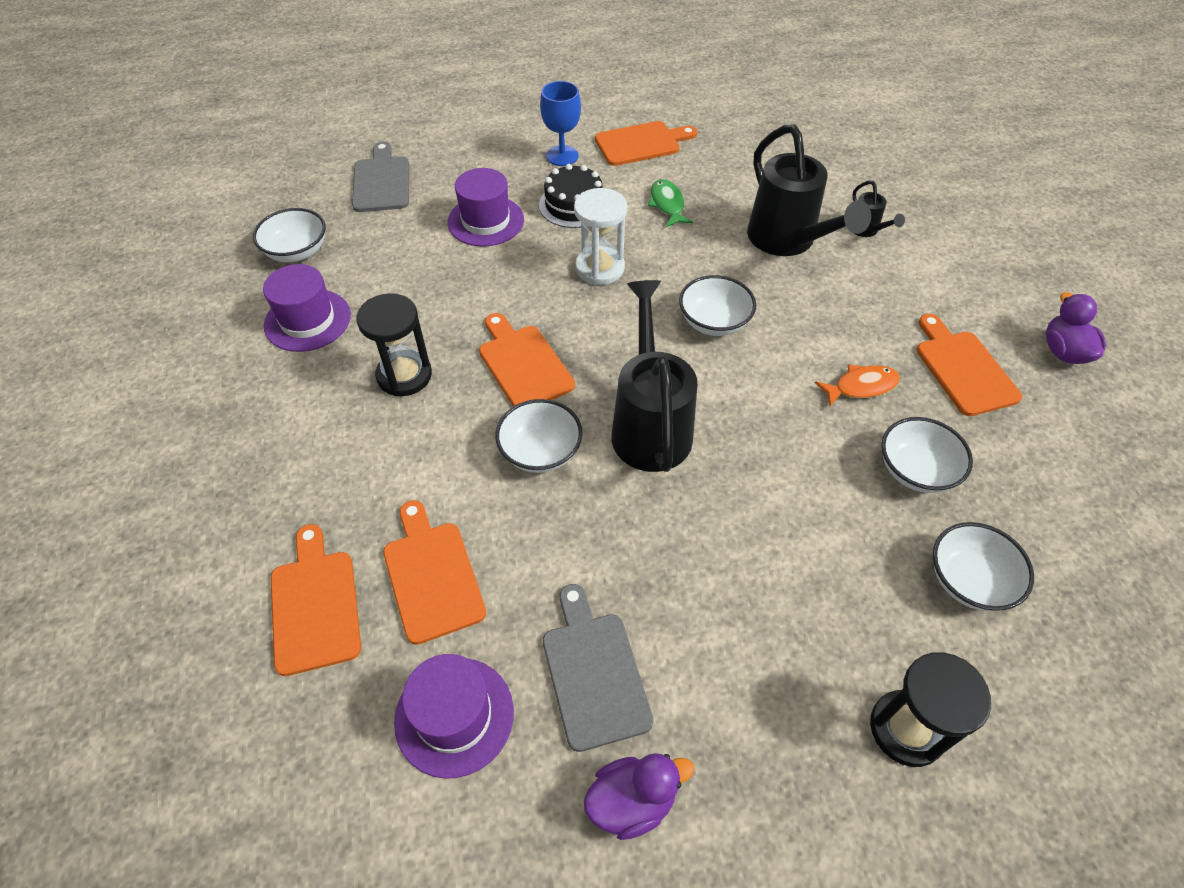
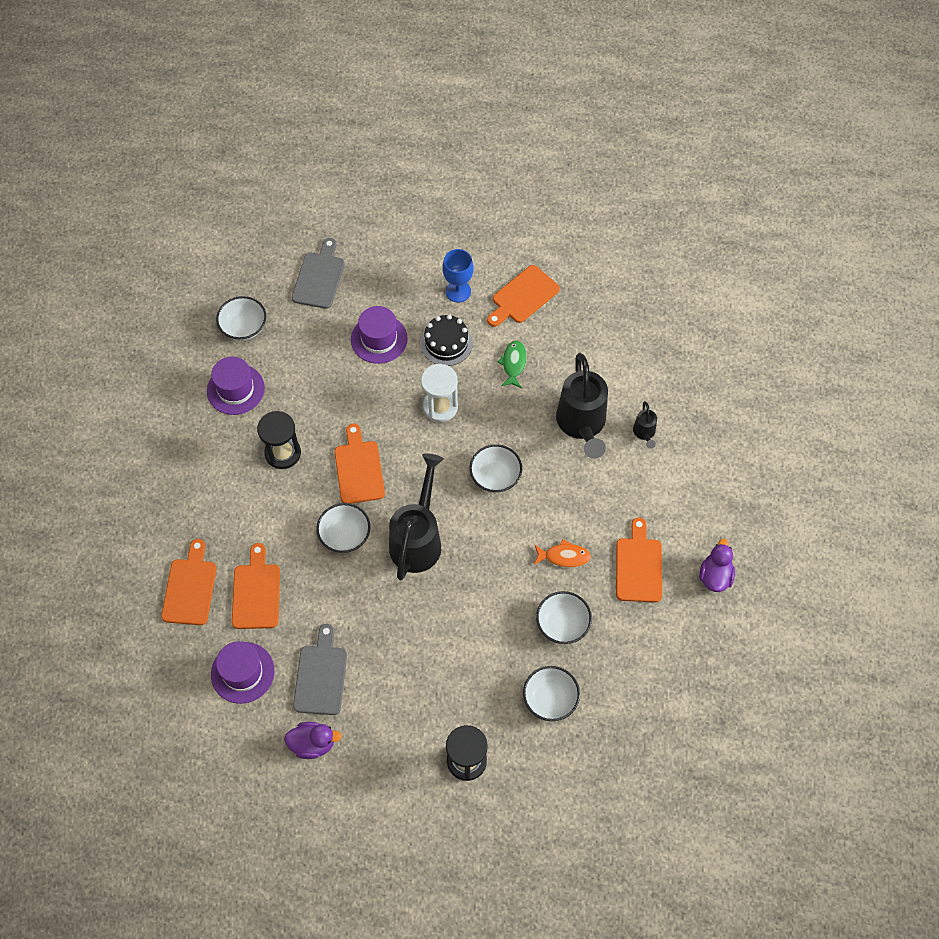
camera: 20 degrees right, 10 degrees up
orange cutting board [595,121,697,166] -> orange cutting board turned 135 degrees clockwise [487,265,560,327]

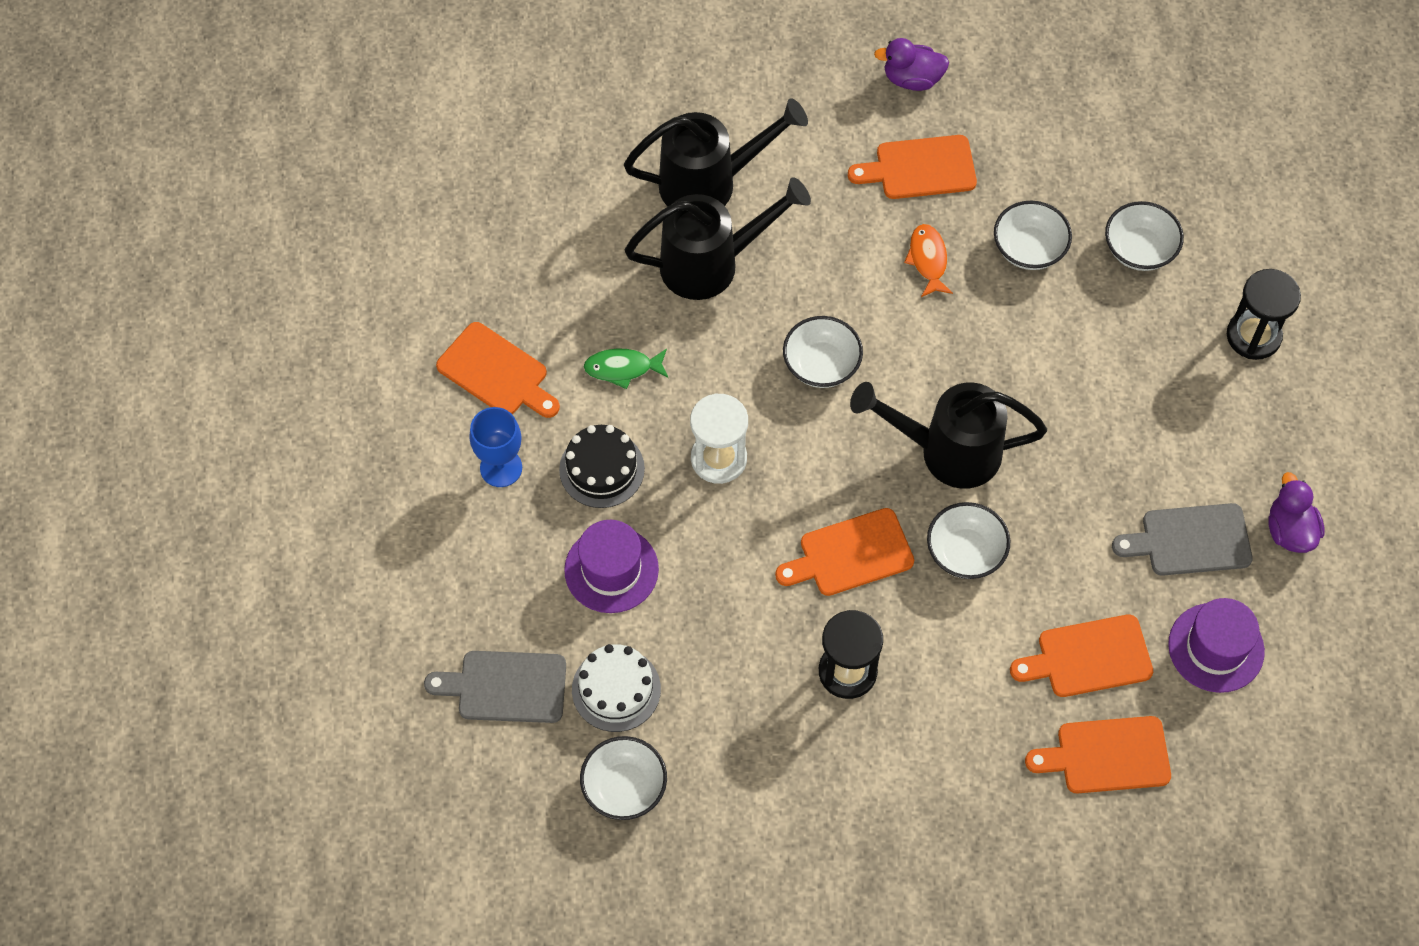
camera: 100 degrees left, 0 degrees up
purple hat [207,357,265,415] -> none
black watering can [633,401,657,449] -> black watering can [624,98,808,206], size x2.22
none -> white cake [572,644,661,732]

